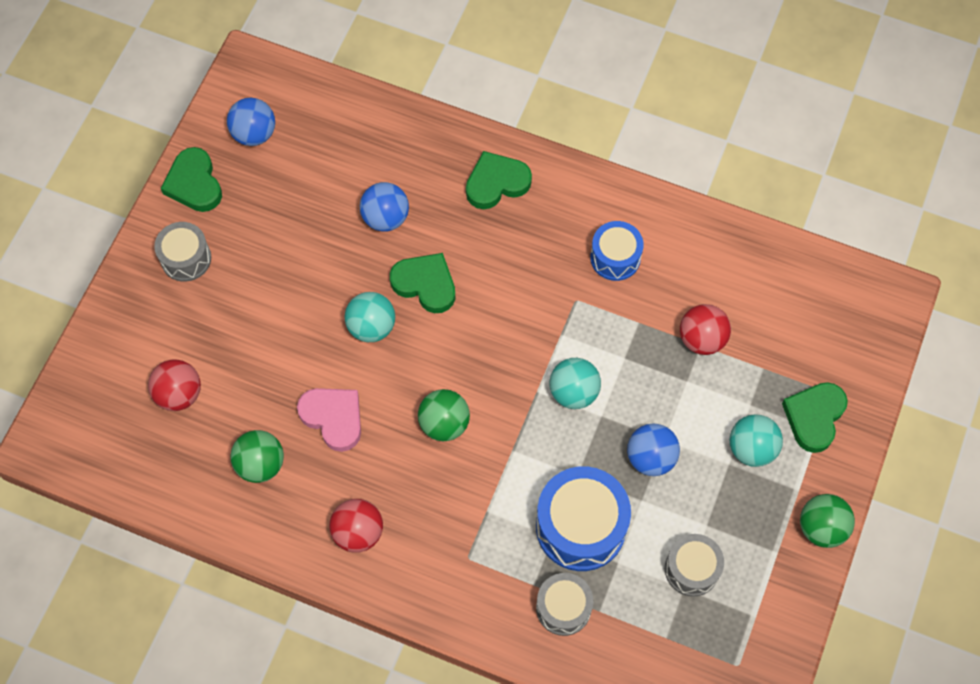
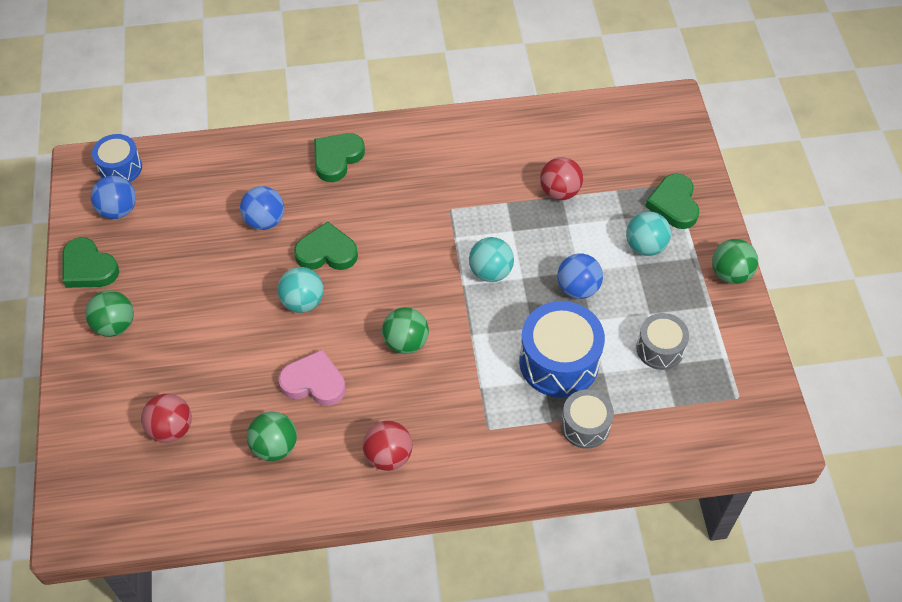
camera: 30 degrees left, 10 degrees down
grey drum [154,222,211,282] -> green ball [85,290,134,337]
blue drum [590,221,644,281] -> blue drum moved to [92,134,142,183]

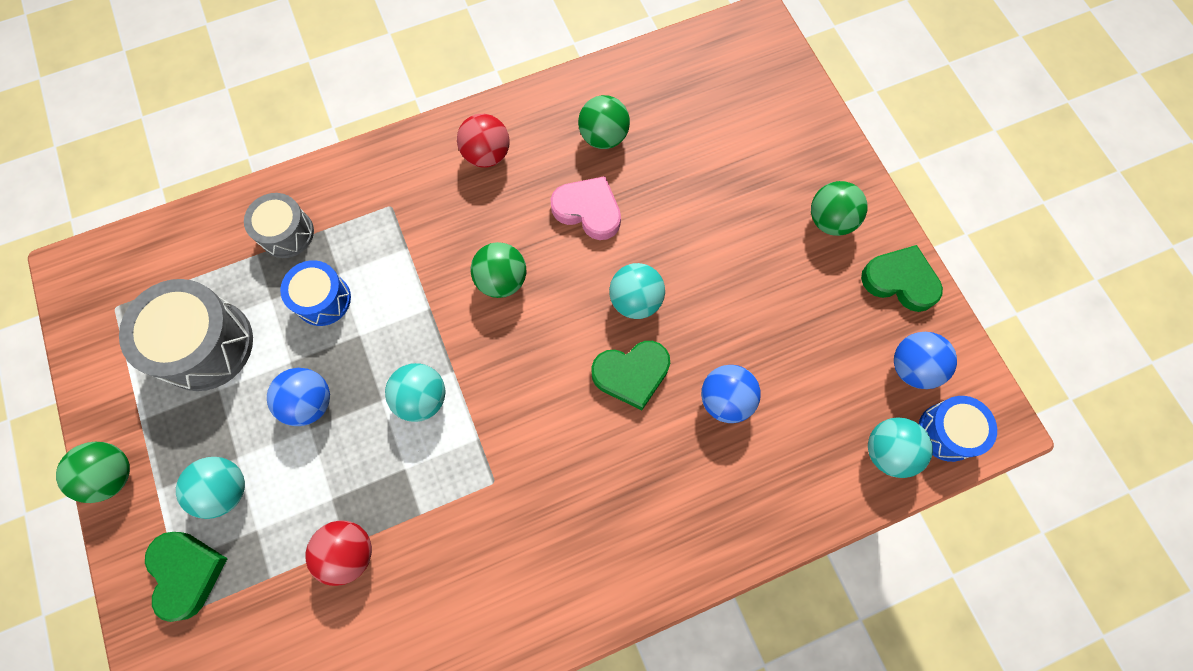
camera: 165 degrees right, 15 degrees up
red ball [141,394,192,443] -> none
pink heart [278,350,346,406] -> pink heart turned 150 degrees counterclockwise [551,176,621,240]
green heart [314,133,365,182] -> none
blue drum [519,301,605,398] -> blue drum [280,260,351,326], size x0.60
grey drum [636,313,689,370] -> grey drum [119,279,253,391], size x1.67
none -> turquoise ball [868,417,933,478]

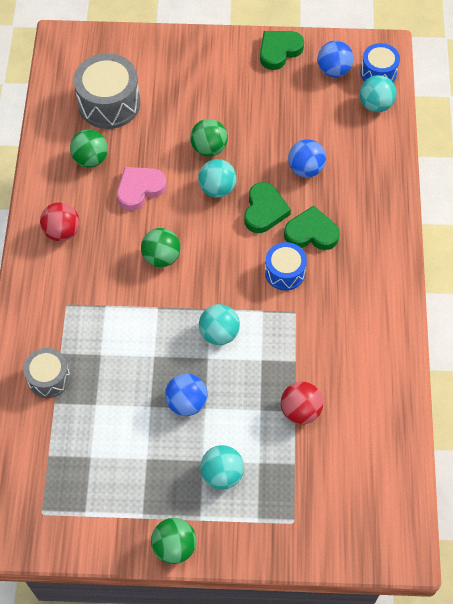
camera: 65 degrees left, 10 degrees down
grey drum [119,279,253,391] -> grey drum moved to [74,53,140,129]
green heart [145,532,228,622] -> green heart moved to [284,206,340,250]
blue drum [280,260,351,326] -> blue drum moved to [265,242,307,290]
green ball [811,181,868,236] -> green ball moved to [190,119,228,157]

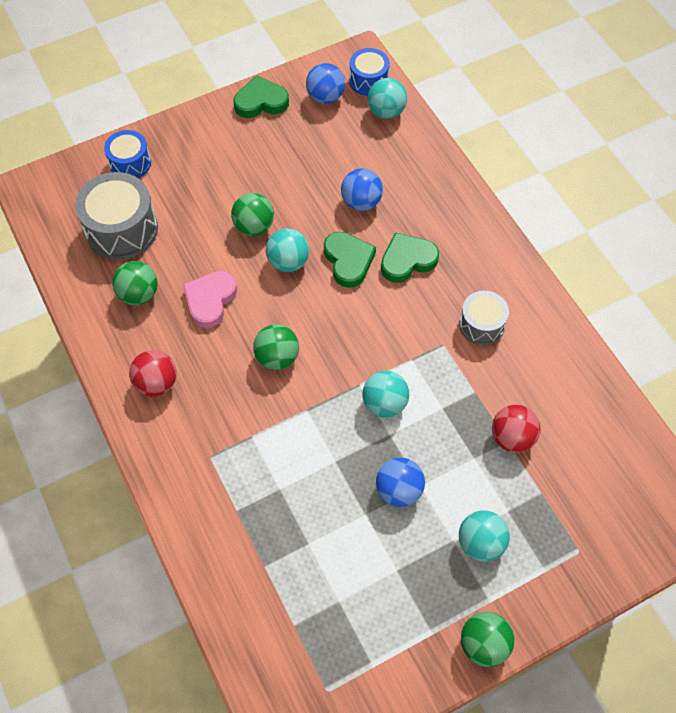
camera: 30 degrees left, 0 degrees up
grey drum [23,348,70,398] -> grey drum moved to [459,291,509,345]
green heart [260,31,304,70] -> green heart turned 60 degrees clockwise [233,75,289,118]
blue drum [265,242,307,290] -> blue drum moved to [104,130,151,178]

